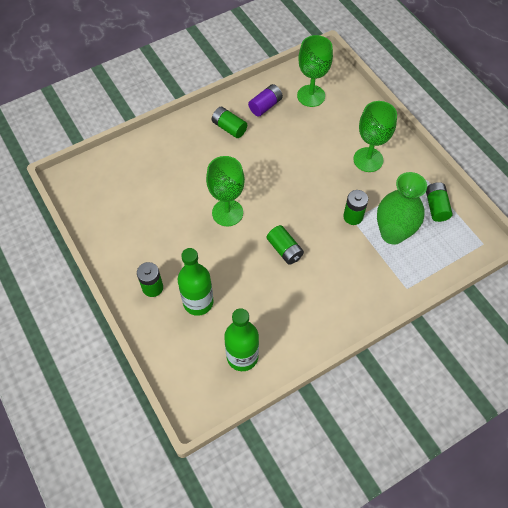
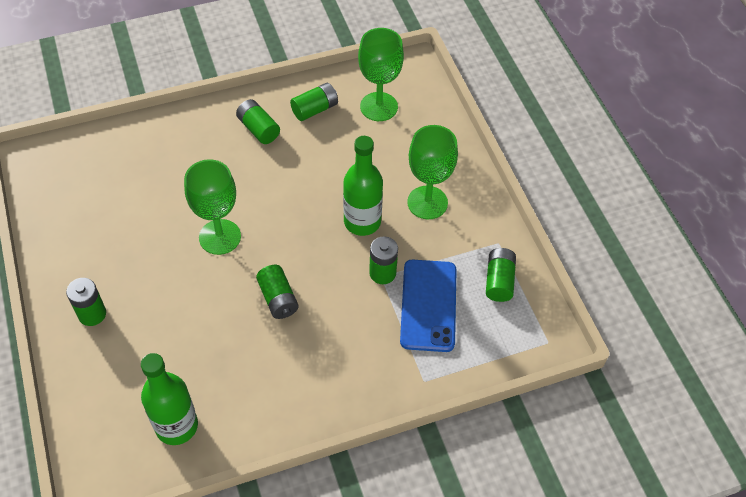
camera: 10 degrees right, 5 degrees down
green bottle [178,248,214,316] -> green bottle moved to [343,136,383,236]
purple battery [248,84,283,117] -> green battery [290,83,338,121]
green vase [377,172,427,245] -> blue phone [400,260,457,352]

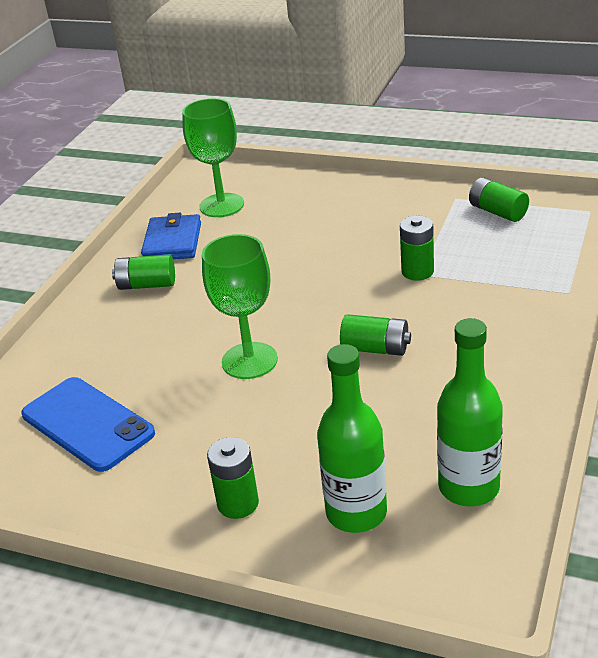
camera: 45 degrees left, 20 degrees down
green battery [290,83,338,121] -> blue wallet [141,213,201,259]
green bottle [343,136,383,236] -> green bottle moved to [317,344,387,533]
blue phone [400,260,457,352] -> blue phone moved to [21,377,155,472]
green goblet [407,125,458,219] -> none

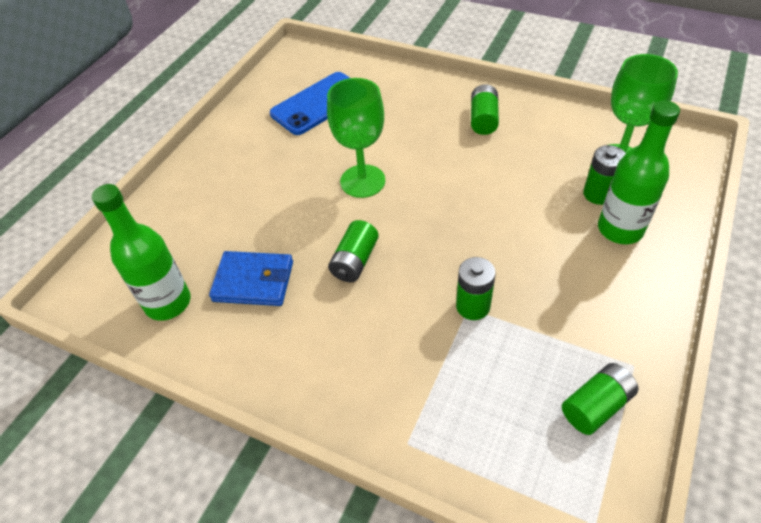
camera: 95 degrees right, 15 degrees up
blue wallet [141,213,201,259] -> blue wallet moved to [209,251,293,306]
green battery [207,437,259,519] -> green battery moved to [583,145,626,205]
green bottle [317,344,387,533] -> green bottle moved to [598,101,680,244]

